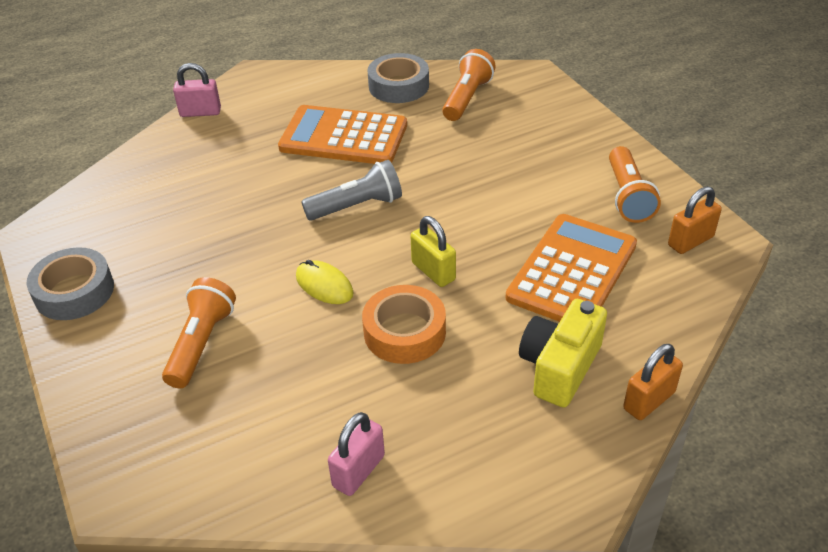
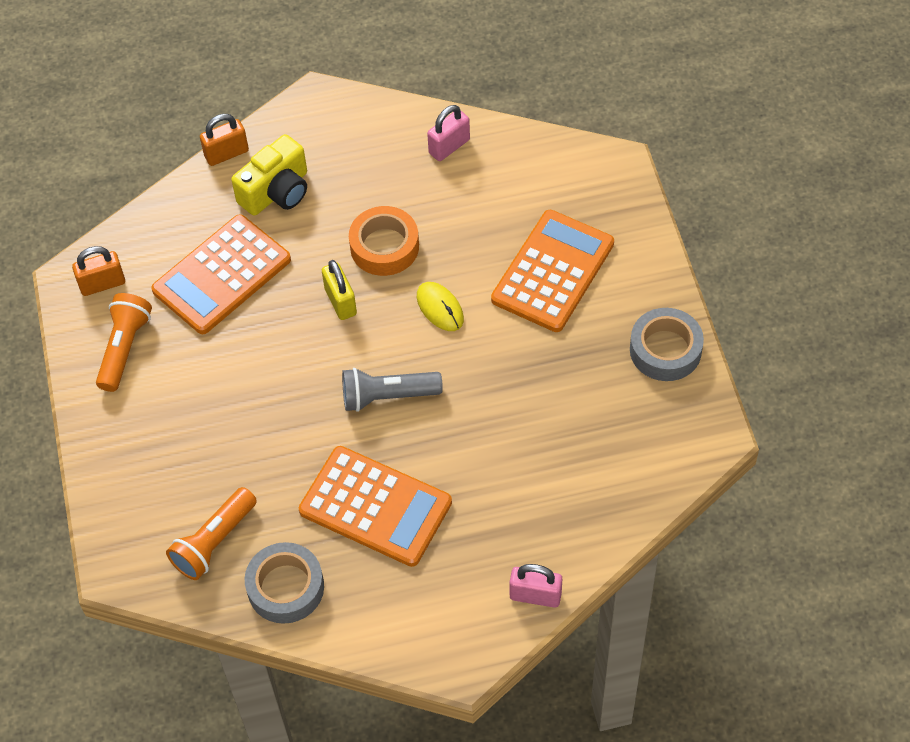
camera: 165 degrees left, 15 degrees up
orange flashlight [162,277,236,388] -> orange calculator [491,210,614,332]

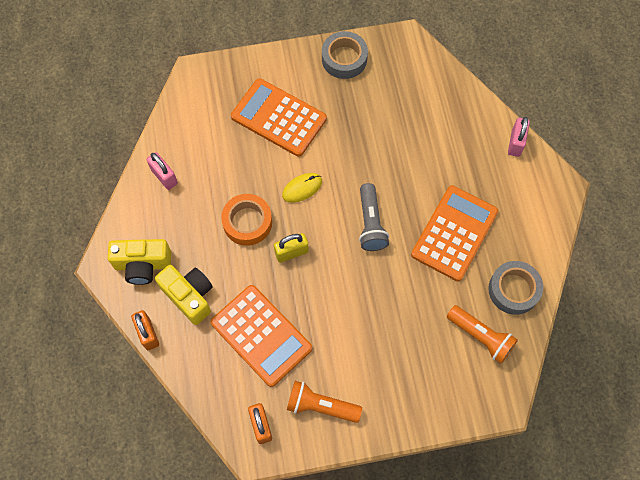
camera: 90 degrees left, 10 degrees up
none -> yellow camera [108,239,171,285]

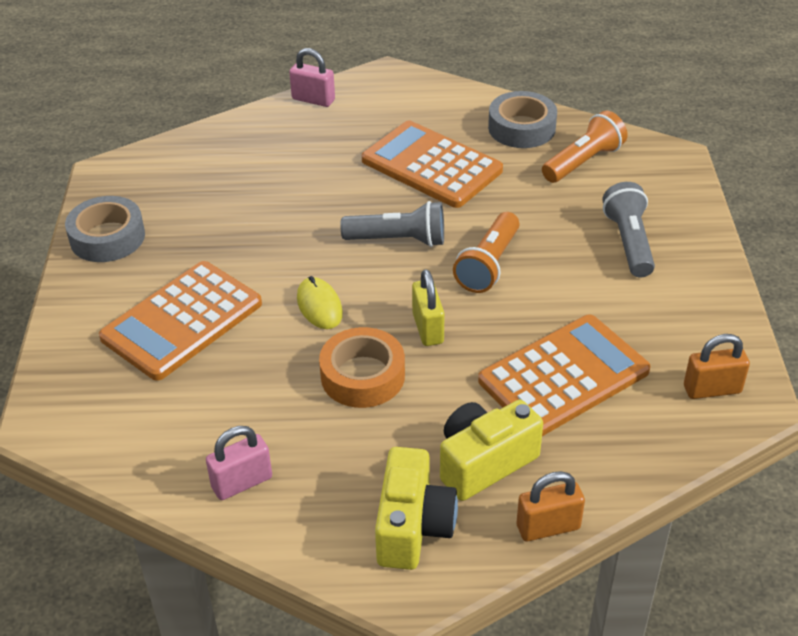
camera: 80 degrees left, 25 degrees down
orange flashlight [287,381,362,423] -> orange flashlight moved to [453,212,519,293]
none -> grey flashlight [603,182,655,277]

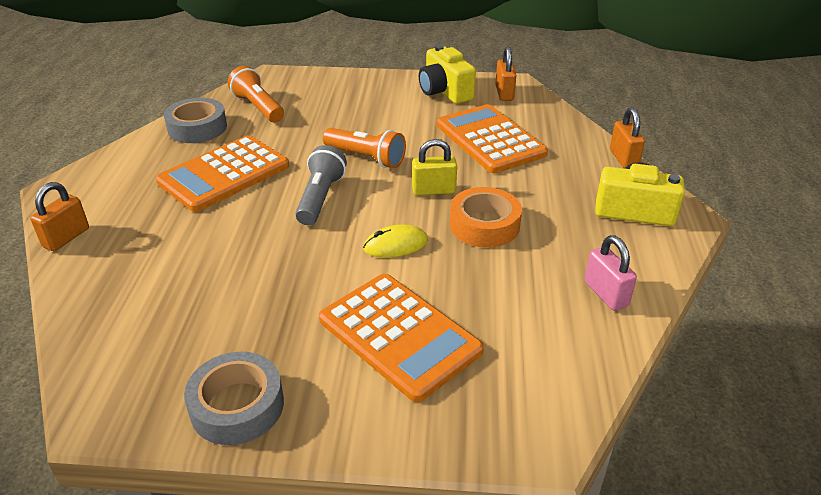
camera: 85 degrees left, 5 degrees down
pink padlock [289,48,335,107] -> orange padlock [30,182,89,251]
yellow camera [440,400,543,501] -> yellow camera moved to [419,45,476,104]
grey flashlight [603,182,655,277] -> none

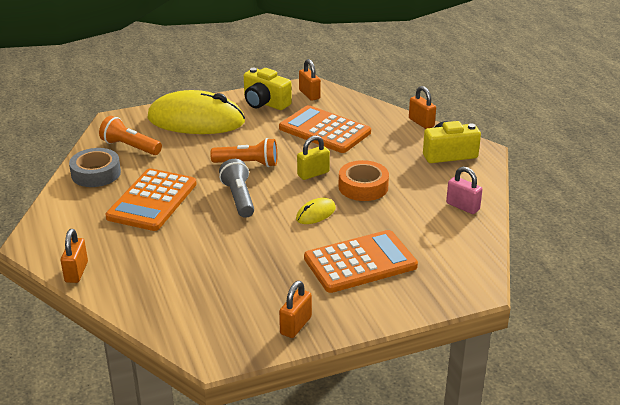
camera: 25 degrees left, 5 degrees down
grey tape [184,352,284,445] -> orange padlock [279,281,312,338]
orange calculator [319,274,484,402] -> orange calculator turned 45 degrees counterclockwise [304,230,418,293]
none -> yellow mouse [147,90,245,134]

